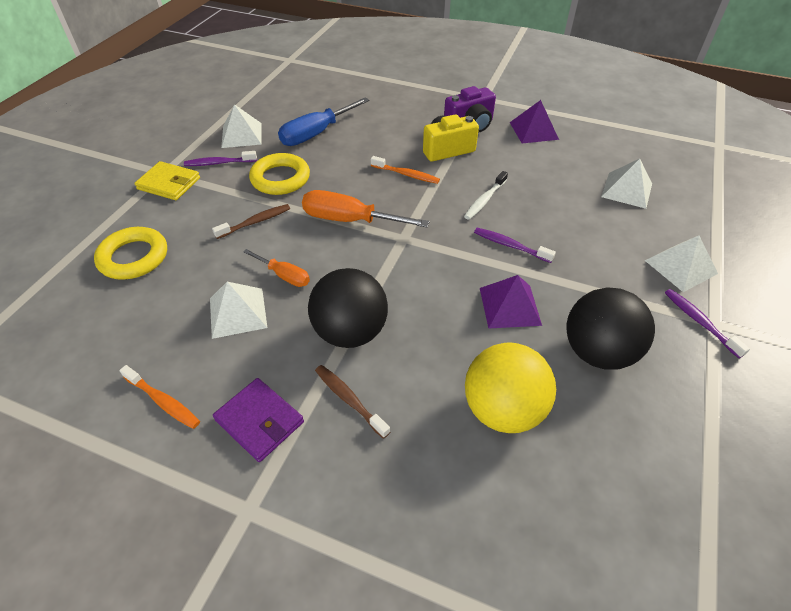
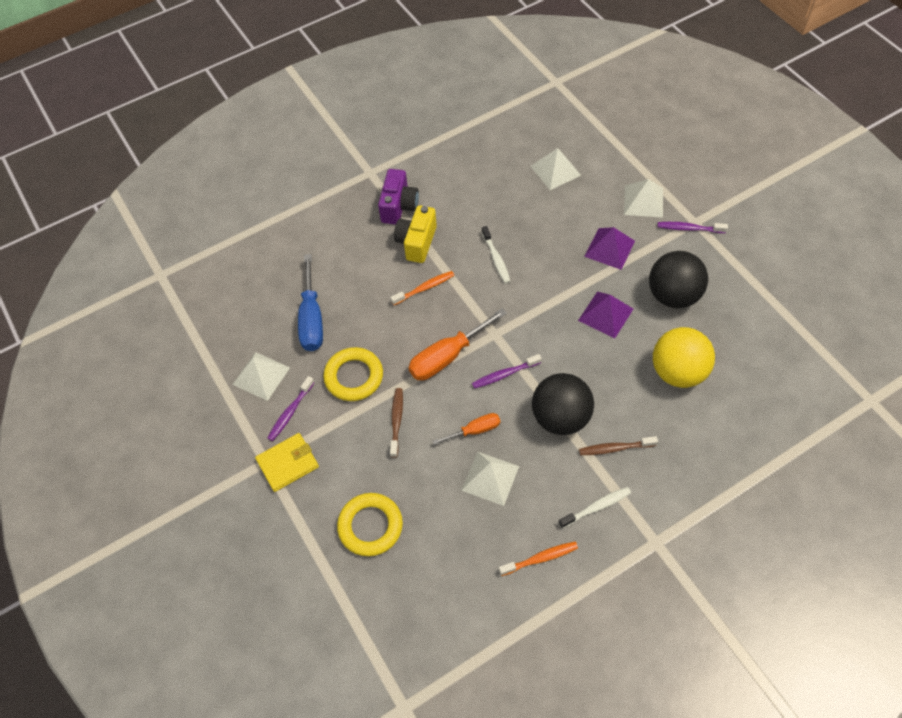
camera: 50 degrees left, 10 degrees up
purple wallet [213,378,304,462] -> white toothbrush [559,487,631,528]
purple toothbrush [474,228,556,263] -> purple toothbrush moved to [472,354,542,389]
purple pyramid [510,100,559,143] -> purple pyramid moved to [584,227,635,270]

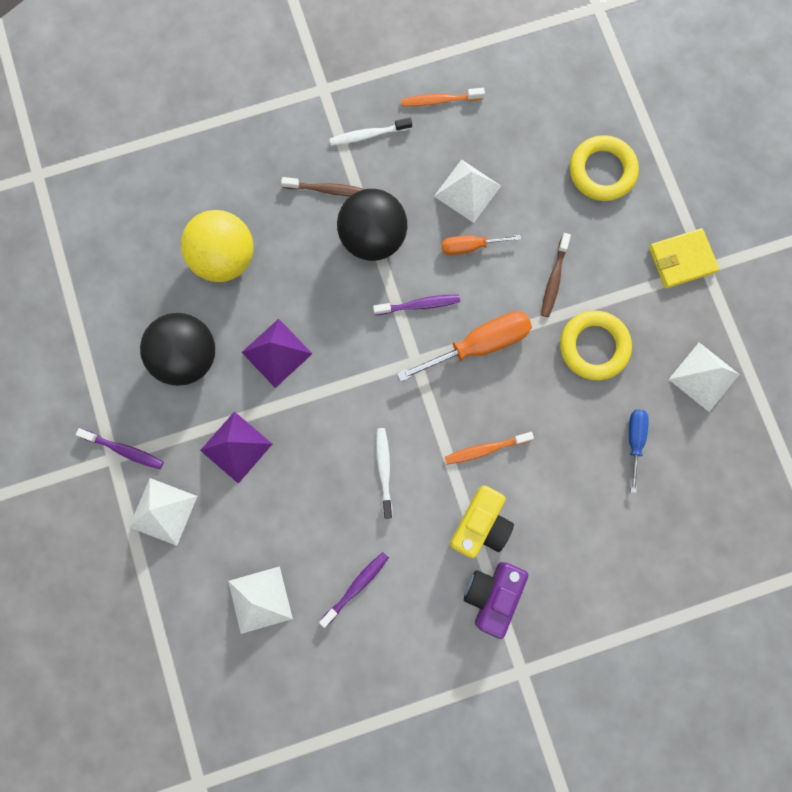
camera: 170 degrees left, 20 degrees up
purple toothbrush [268,376,315,441] -> purple toothbrush moved to [319,552,389,628]
blue screwdriver [298,254,323,351] -> blue screwdriver [629,410,649,493], size x0.58

